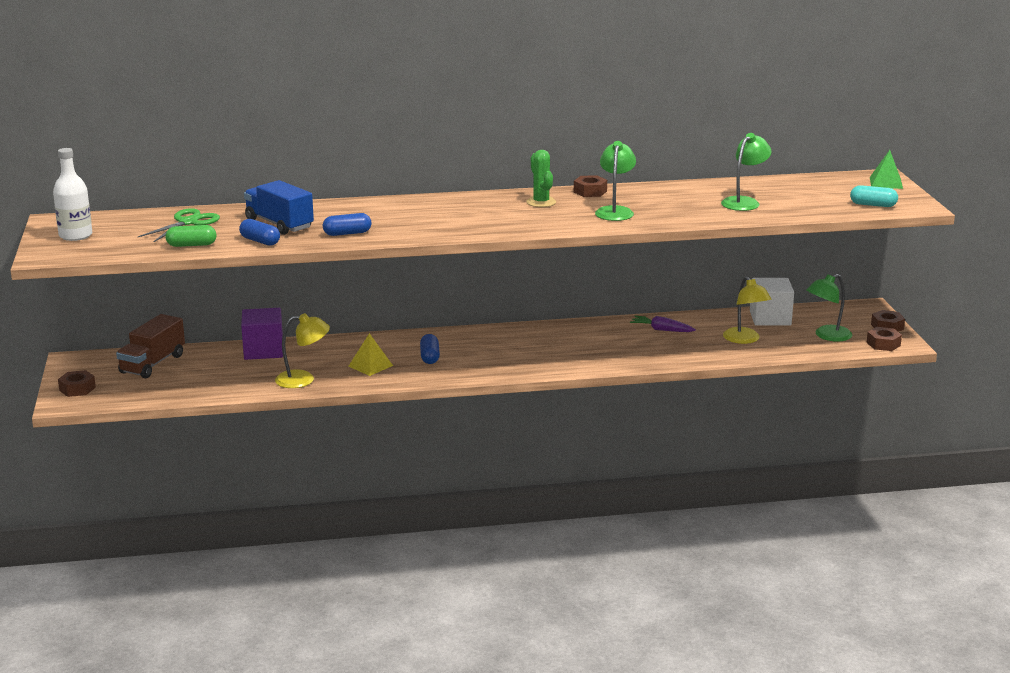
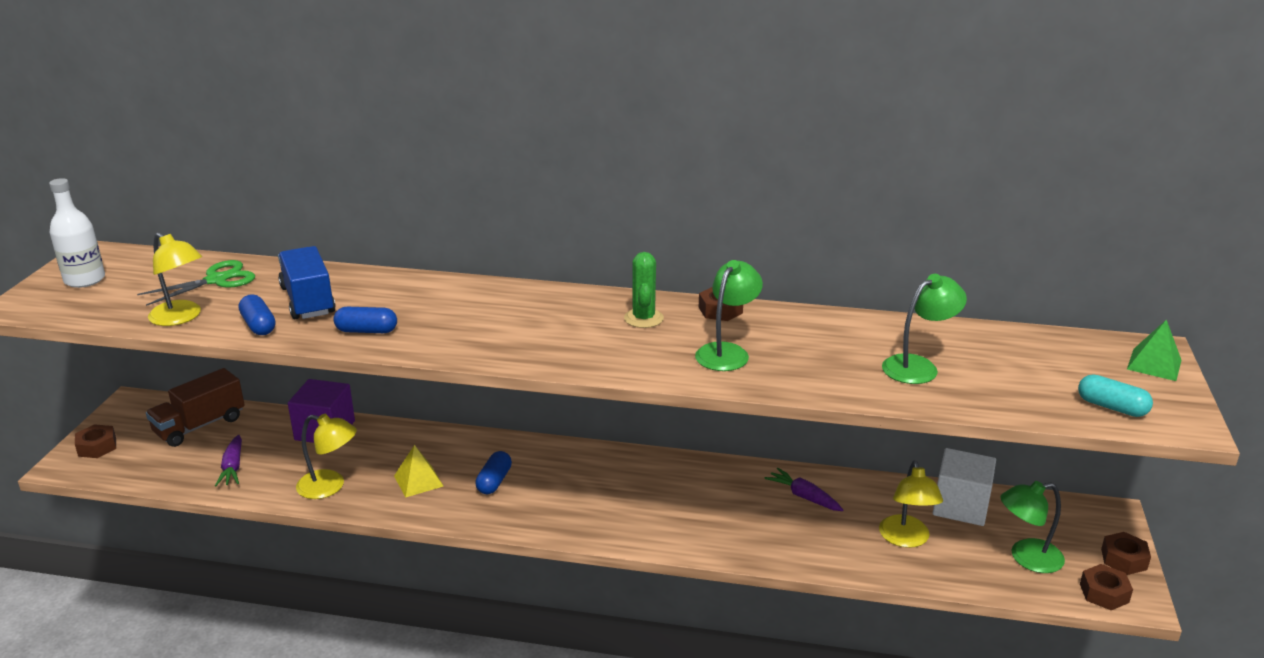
camera: 20 degrees right, 5 degrees up
green capsule [165,225,216,247] -> yellow lamp [148,232,202,326]
none -> purple carrot [215,435,242,486]

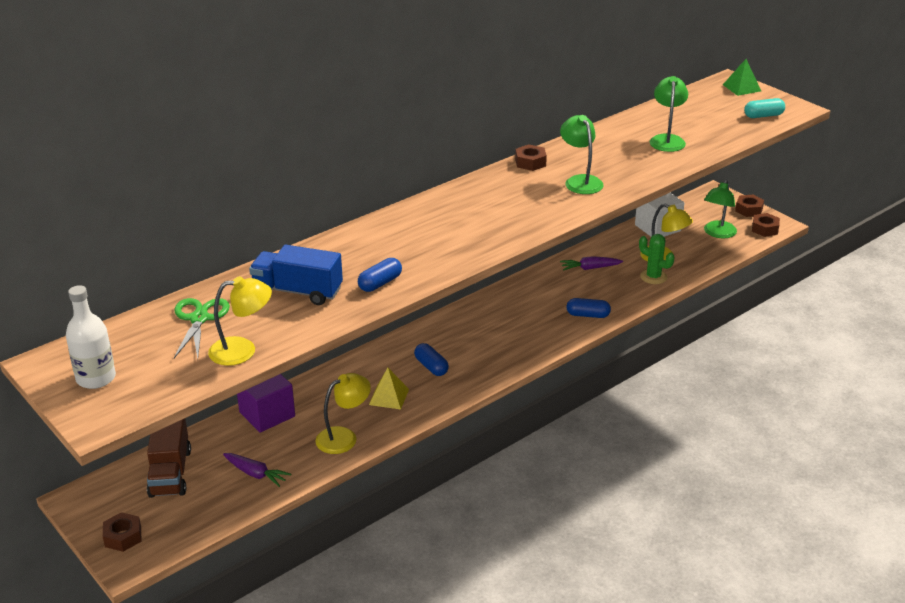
camera: 50 degrees left, 5 degrees up
blue capsule [239,294,276,335] -> blue capsule moved to [567,298,611,318]
green cactus [624,252,664,328] -> green cactus moved to [639,234,675,284]

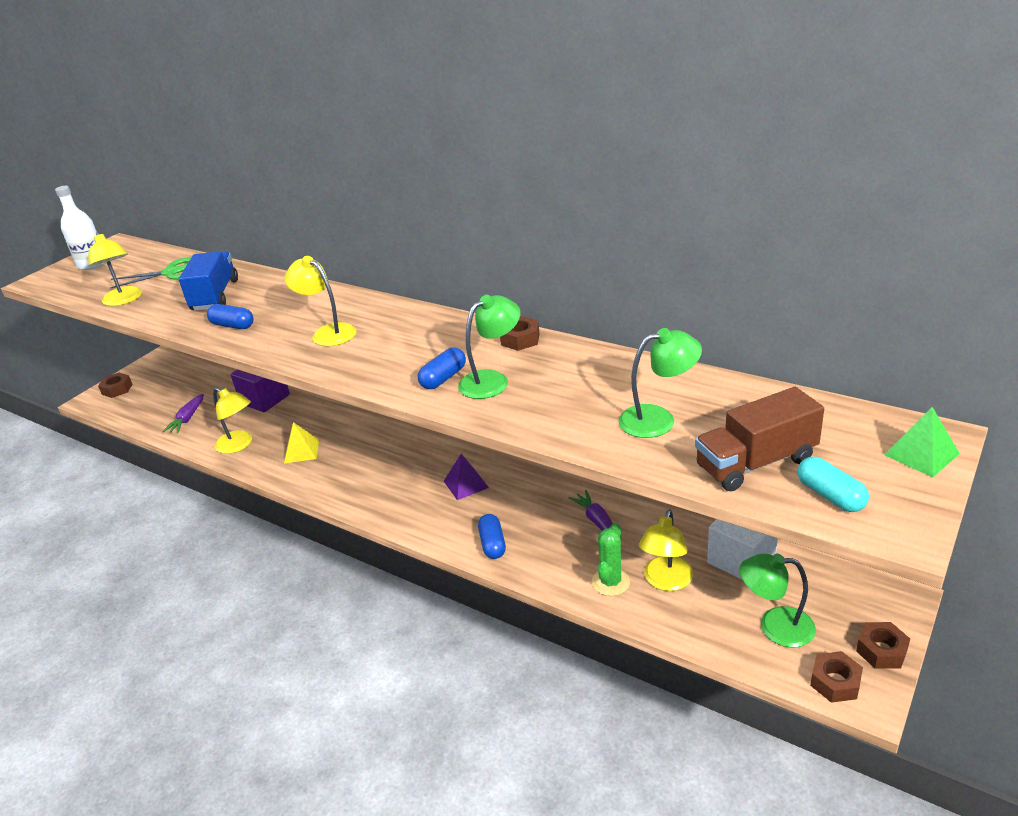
camera: 75 degrees right, 0 degrees up
brown truck [147,419,191,498] -> brown truck moved to [695,387,824,491]
blue capsule [414,343,449,376] -> blue capsule moved to [418,348,466,389]
none -> yellow lamp [284,256,357,347]
none -> purple pyramid [444,454,489,500]

